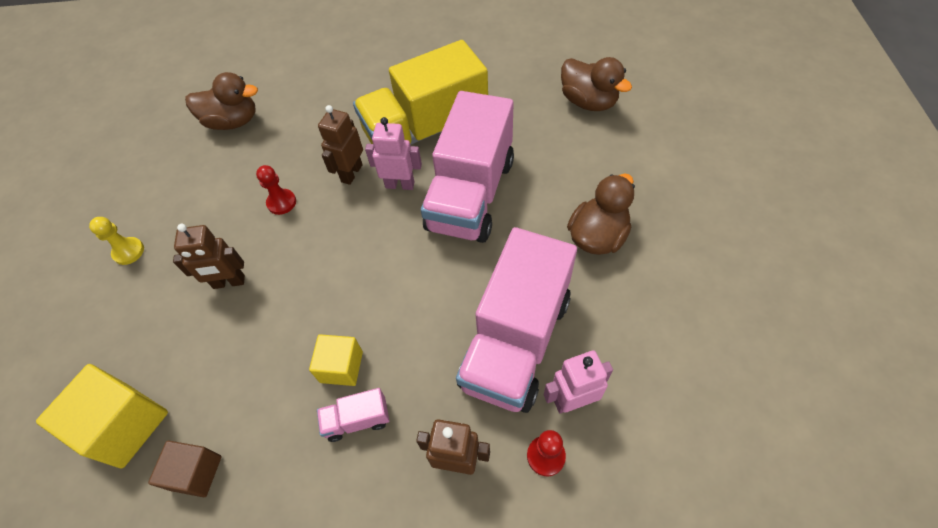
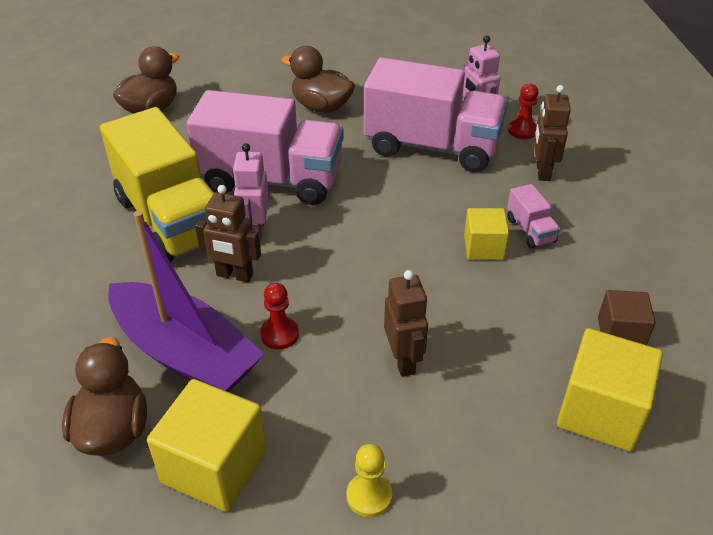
camera: 100 degrees left, 15 degrees down
none -> purple boat [108,210,264,392]
none -> yellow cube [147,379,267,512]

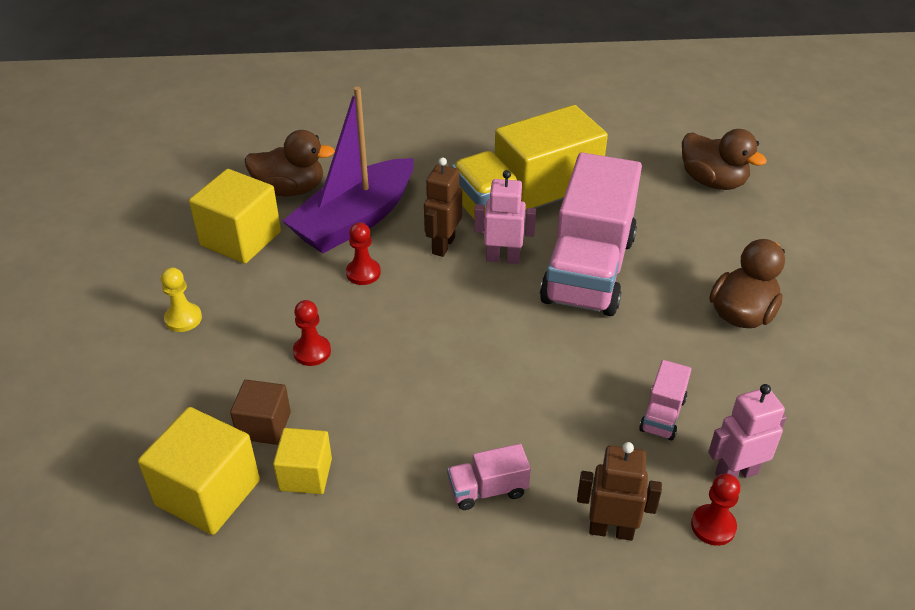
camera: 95 degrees right, 0 degrees up
pink truck [363,57,508,172] -> pink truck [639,360,691,440], size x0.41
brown robot [384,270,428,377] -> red pawn [293,300,331,366]
yellow cube [464,208,509,260] -> yellow cube moved to [273,428,332,494]
brown cube [598,290,656,345] -> brown cube moved to [230,380,291,445]

